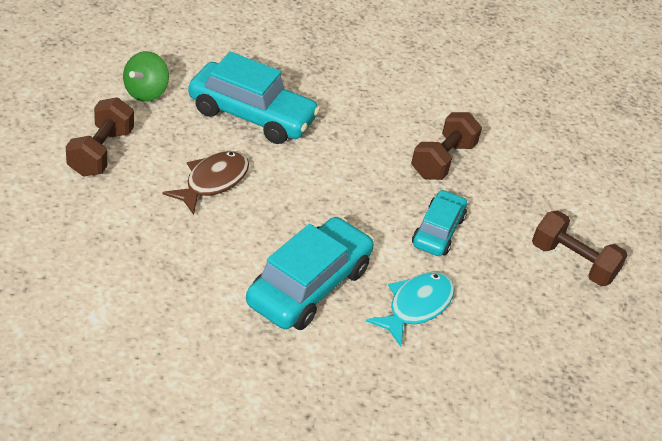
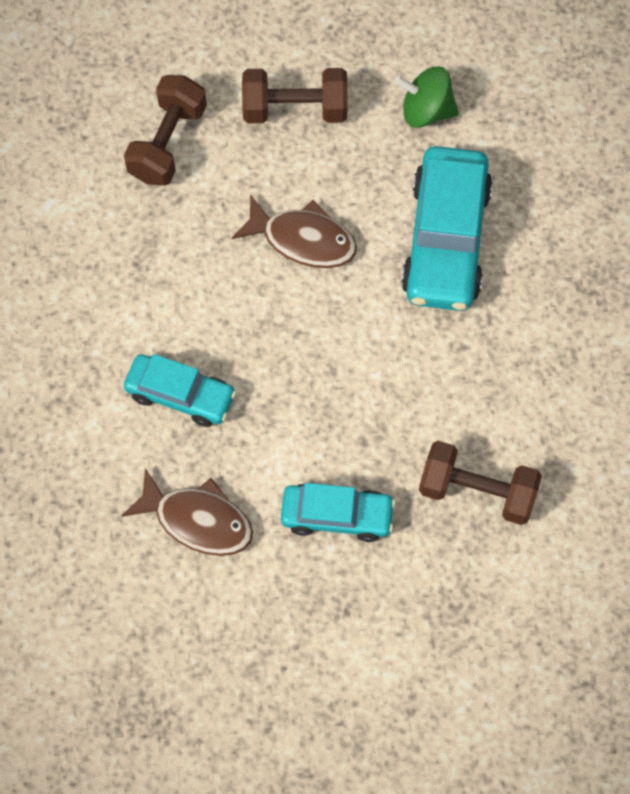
camera: 80 degrees right, 25 degrees up
turquoise car [246,217,374,330] -> turquoise car [124,354,236,427], size x0.61
turquoise fish [366,272,455,347] -> brown fish [122,468,253,556]
brown dumbbell [532,210,627,286] -> brown dumbbell moved to [124,75,207,186]

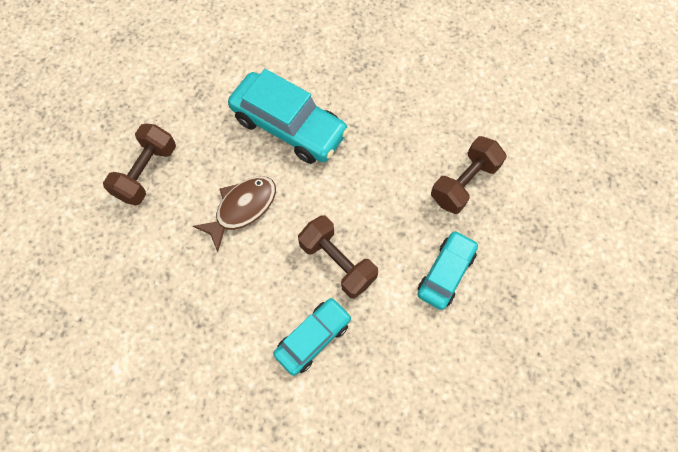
camera: 65 degrees left, 0 degrees up
brown fish [122,468,253,556] -> none
brown dumbbell [124,75,207,186] -> brown dumbbell moved to [298,215,378,298]
green spinning top [394,67,459,128] -> none

